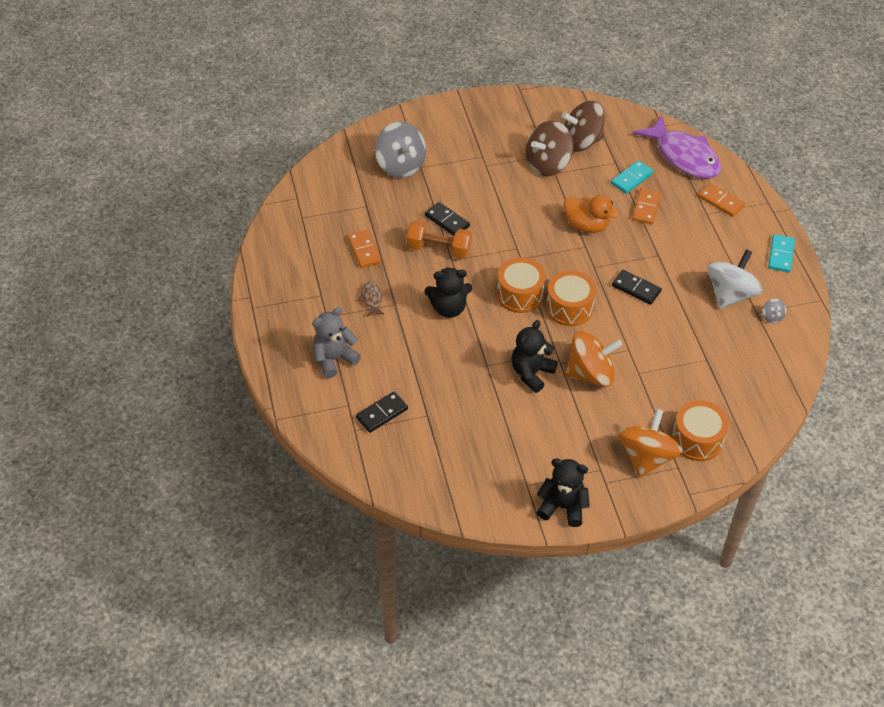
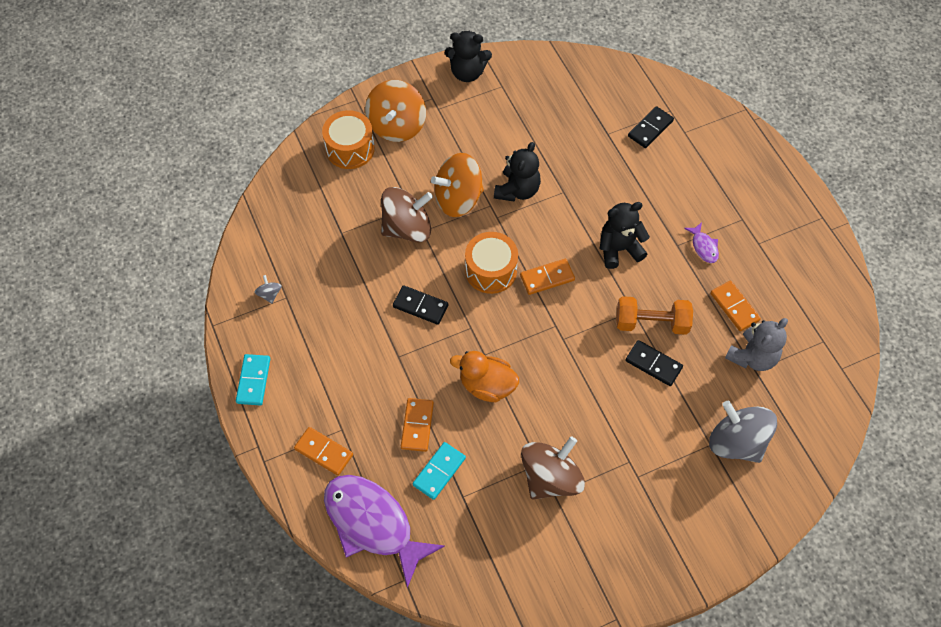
camera: 170 degrees right, 10 degrees up
grey teddy bear [312,307,361,378] -> grey teddy bear moved to [725,318,788,371]
brown fish [358,282,385,317] -> purple fish [684,222,719,263]
orange drum [497,258,546,313] -> orange domino [520,259,575,295]
brown spinning top [561,101,605,152] -> brown spinning top moved to [381,187,433,243]
white spinning top [707,249,763,309] -> none

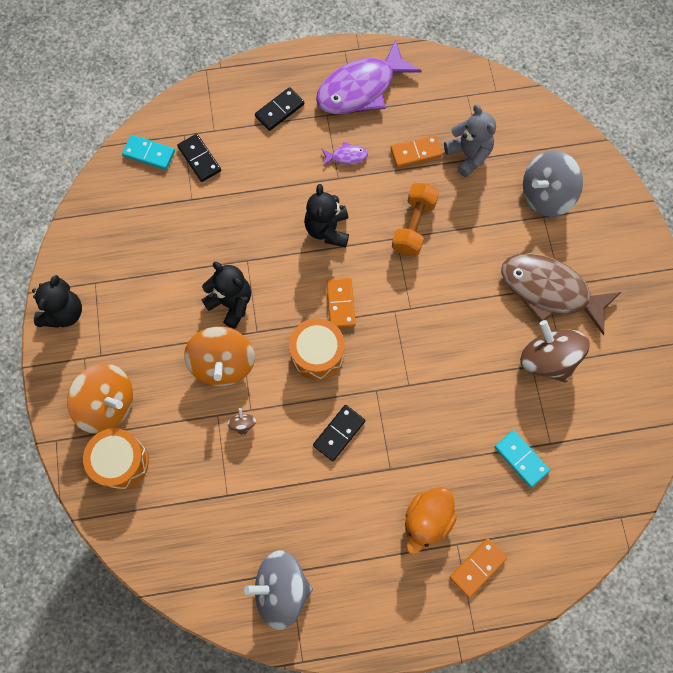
camera: 75 degrees left, 10 degrees up
turquoise domino [236,354,270,405] -> turquoise domino moved to [122,135,175,170]
grey spinning top [254,275,282,304] -> grey spinning top [244,550,313,630], size x2.42
purple fish [324,475,445,588] -> purple fish moved to [316,39,422,114]
brown spinning top [381,187,433,243] -> brown spinning top [227,408,256,436], size x0.41
orange domino [401,398,434,452] -> none
orange duck [450,351,519,402] -> orange duck moved to [405,487,457,555]
black domino [626,340,683,386] -> black domino moved to [255,87,304,131]
none -> brown fish [501,253,621,335]

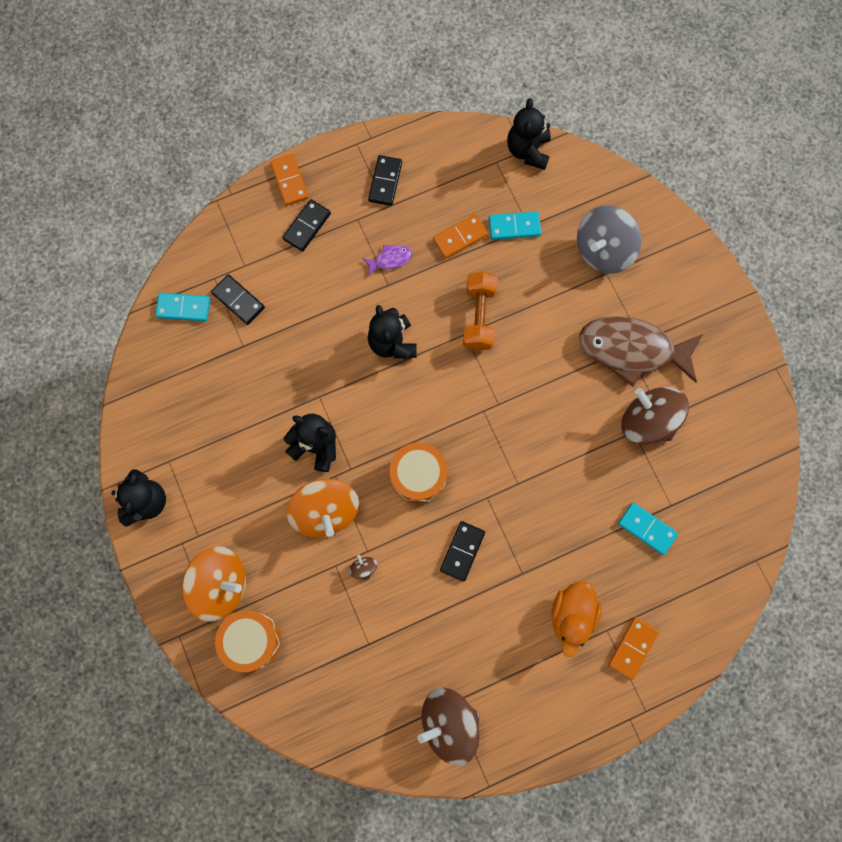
camera: 15 degrees left, 5 degrees up
grey spinning top [244,550,313,630] -> brown spinning top [418,688,480,766]
purple fish [316,39,422,114] -> black domino [368,155,402,206]
orange domino [326,278,356,328] -> orange domino moved to [270,154,309,206]
grey teddy bear [444,104,496,177] -> turquoise domino [489,211,541,240]
none -> black teddy bear [507,98,551,170]

